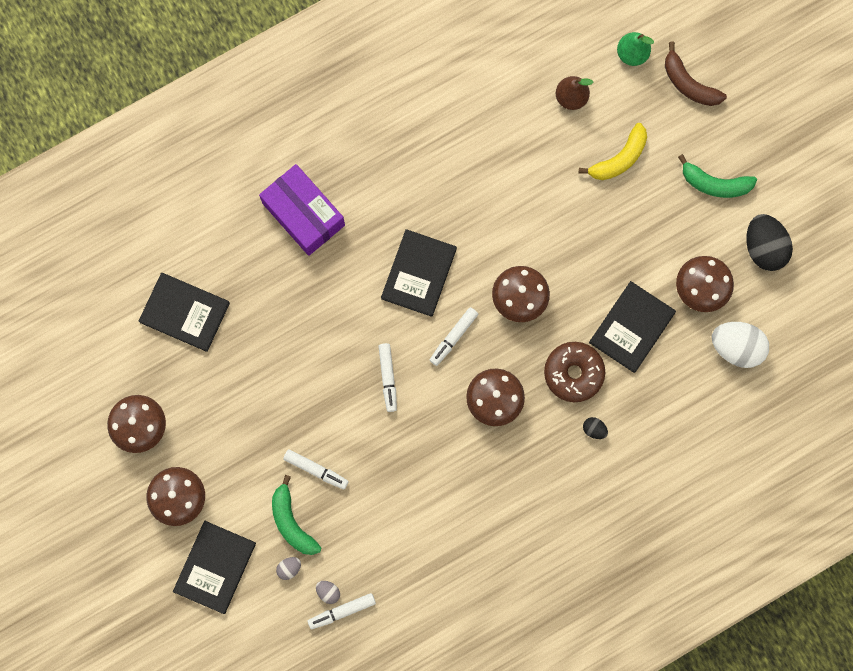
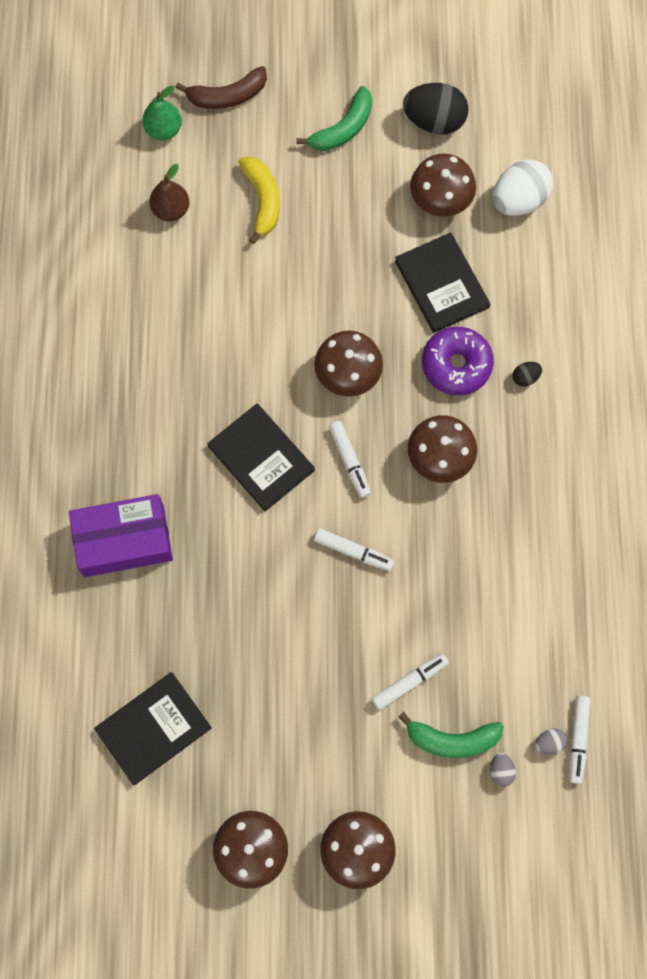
camera: 60 degrees left, 5 degrees down
black book [173,521,256,614] -> none
brown donut [544,342,605,402] -> purple donut [422,327,494,395]

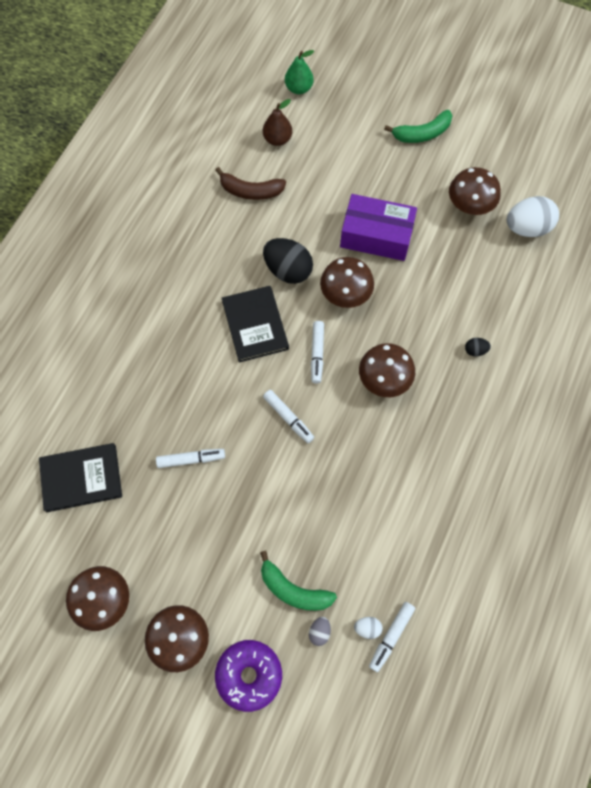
camera: 25 degrees right, 5 degrees down
purple box [69,494,173,577] -> purple box moved to [340,194,417,261]
brown banana [175,66,267,109] -> brown banana moved to [215,167,286,200]
yellow banana [238,156,280,244] -> none
white marker [372,653,449,710] -> white marker moved to [156,449,225,468]
black book [395,232,490,333] -> none
black egg [403,83,469,134] -> black egg moved to [263,238,313,284]
purple donut [422,327,494,395] -> purple donut moved to [215,640,282,712]
grey egg [535,728,567,755] -> white egg [354,617,383,639]

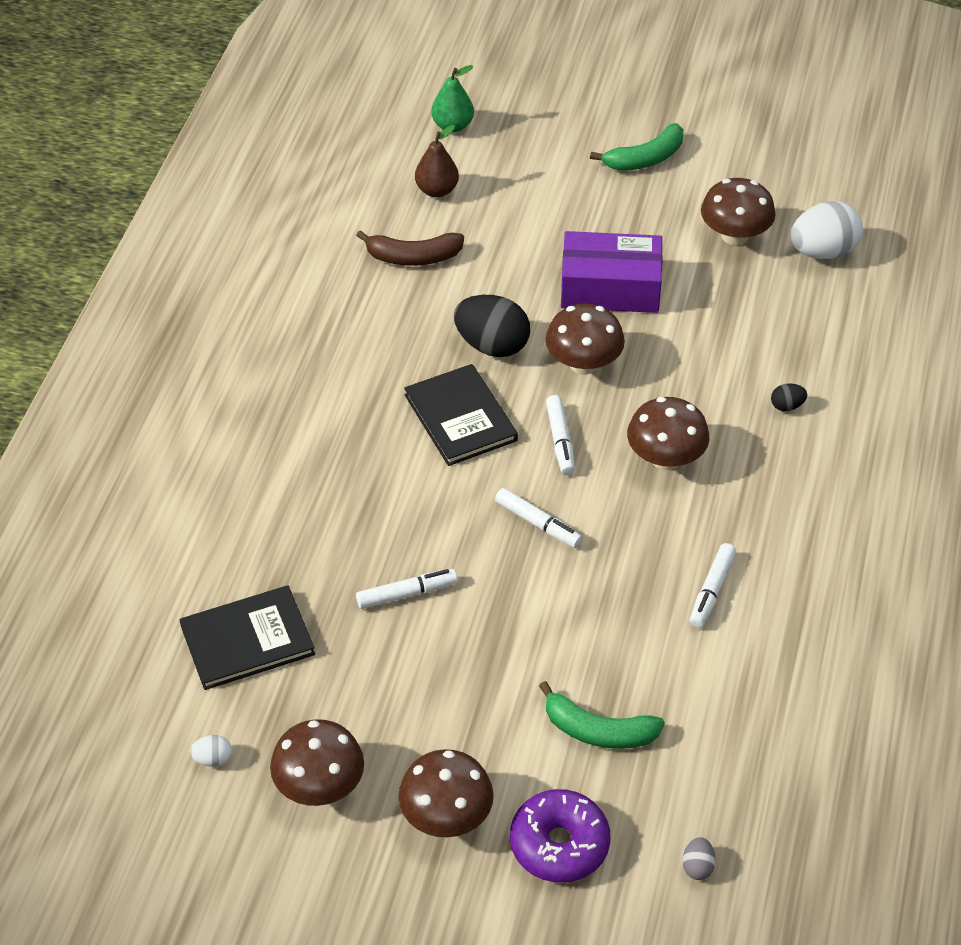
camera: 10 degrees left, 20 degrees down
grey egg [309,617,331,646] -> grey egg moved to [682,837,716,880]
white egg [354,617,383,639] -> white egg moved to [189,735,232,767]
white marker [369,602,415,672] -> white marker moved to [690,543,737,628]

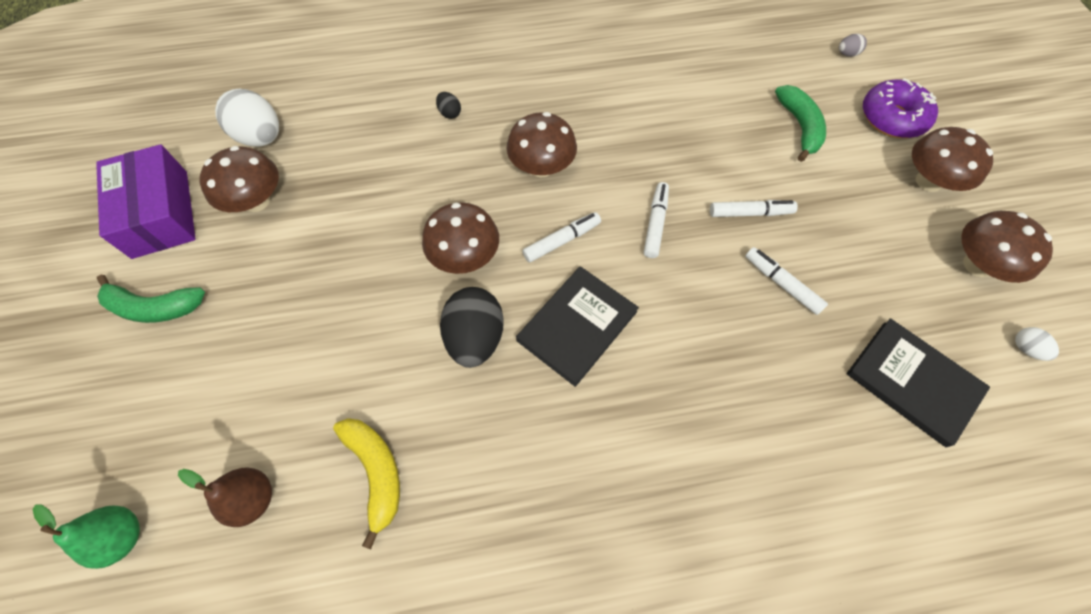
camera: 115 degrees left, 15 degrees up
brown banana [356,230,464,266] -> yellow banana [333,418,400,549]
purple box [561,231,663,313] -> purple box moved to [96,144,196,259]
green banana [590,123,683,171] -> green banana turned 150 degrees clockwise [97,275,205,323]
white marker [690,543,737,628] -> white marker moved to [710,200,798,217]

